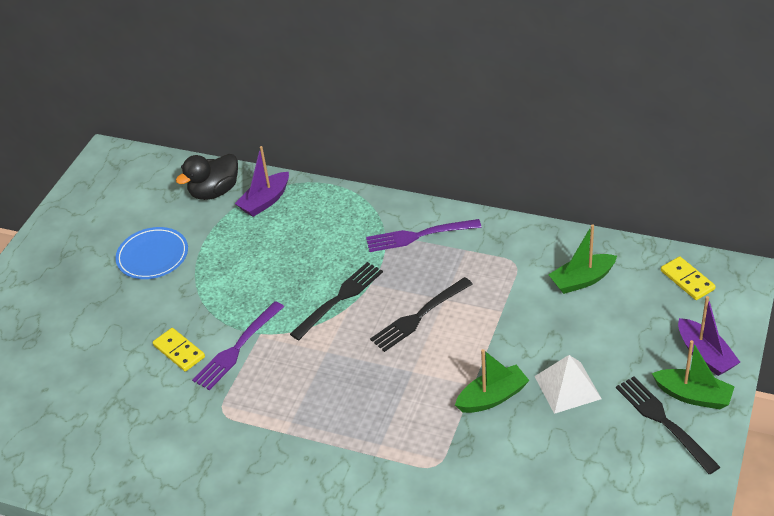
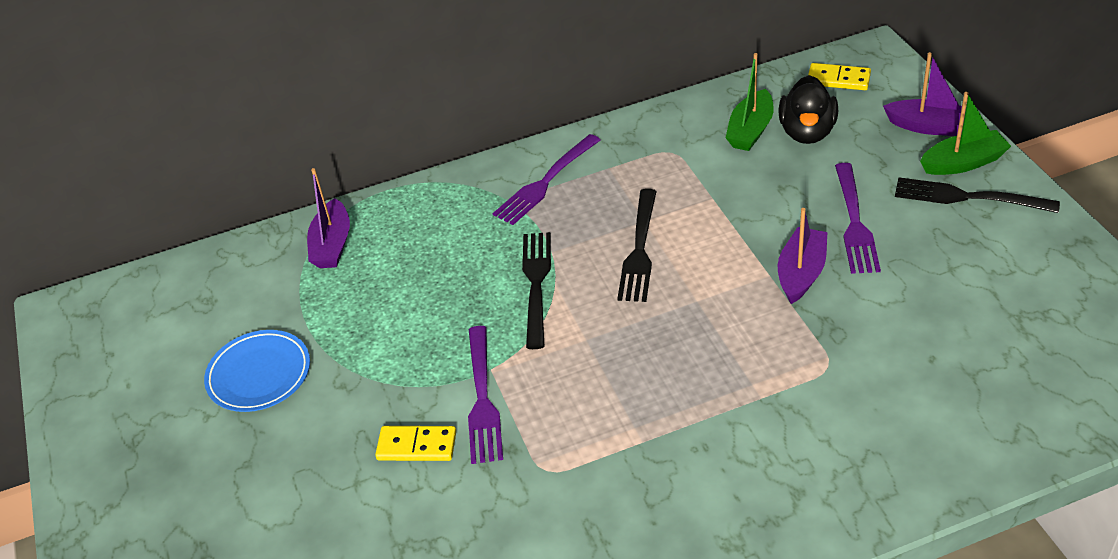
camera: 40 degrees left, 0 degrees up
black duck [176,154,238,200] -> black duck moved to [778,75,838,144]
green boat [455,349,530,413] -> purple boat [778,208,827,304]
white pyramid [534,355,602,414] -> purple fork [835,163,881,274]

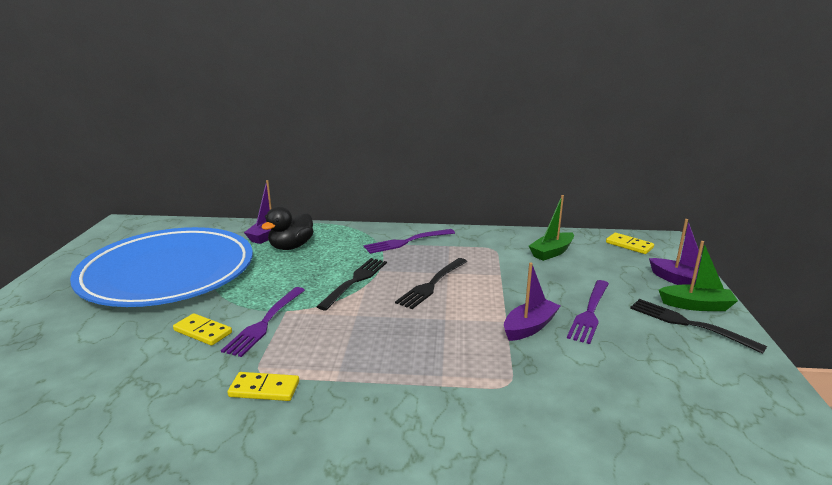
camera: 20 degrees right, 20 degrees down
blue plate [204,330,310,412] -> blue plate [70,227,253,307], size x2.45
black duck [778,75,838,144] -> black duck moved to [261,206,313,250]
none -> yellow domino [227,372,299,401]

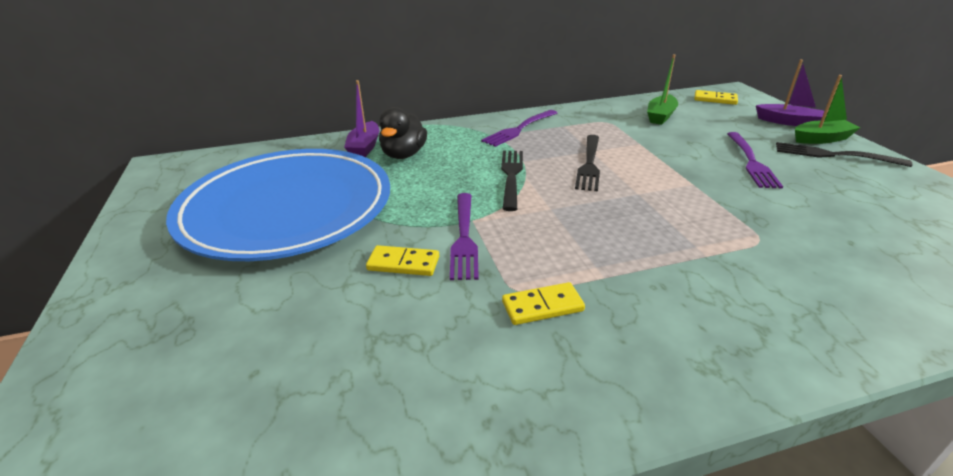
camera: 20 degrees left, 10 degrees up
purple boat [504,262,560,341] -> none

